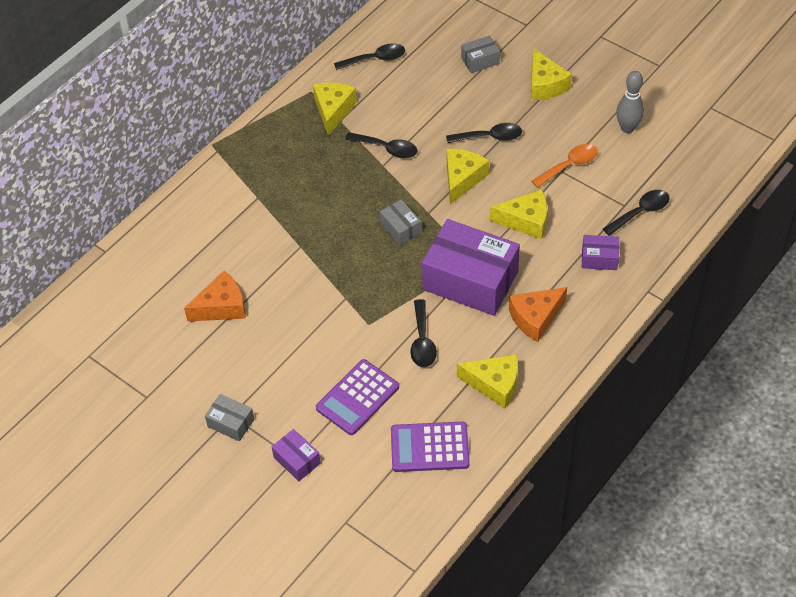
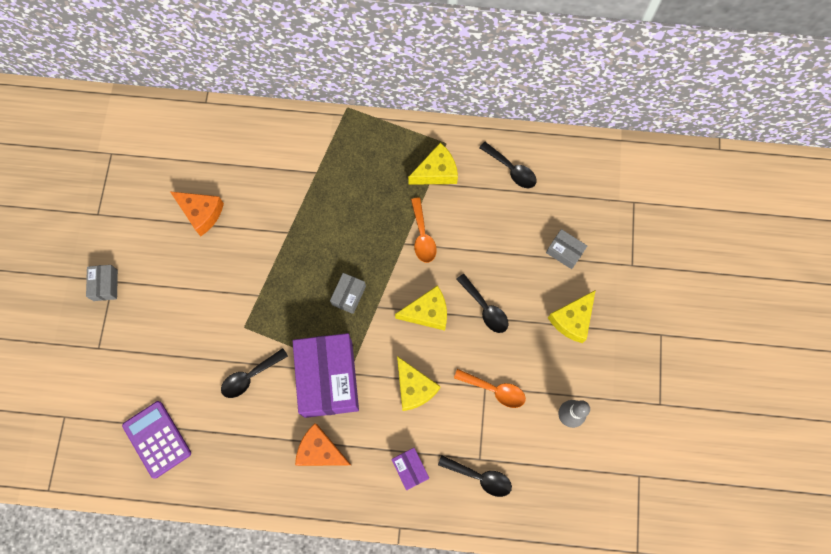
camera: 55 degrees right, 20 degrees up
purple box [272,429,321,481] -> none
purple calculator [316,359,399,435] -> none
black spoon [345,132,418,158] -> orange spoon [411,197,437,263]
yellow cheese [457,354,518,409] -> none

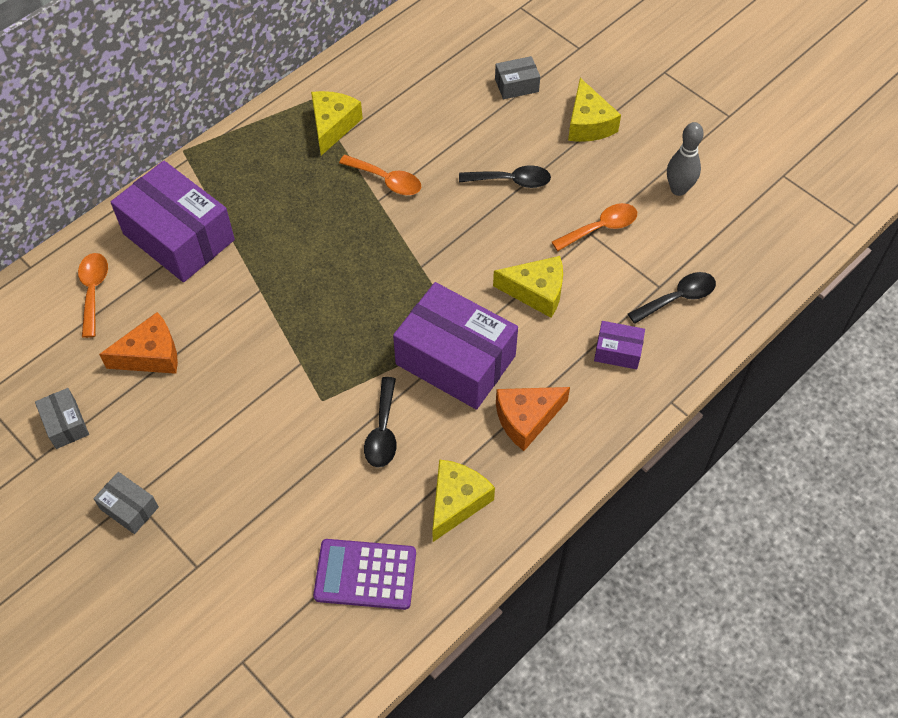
camera: 50 degrees left, 15 degrees down
grey box [330,273,366,314] -> grey box moved to [35,388,89,449]
yellow cheese [395,285,447,331] -> yellow cheese moved to [432,459,495,542]
black spoon [479,142,537,188] -> none
none -> orange spoon [78,253,108,338]
none -> purple box [111,161,235,282]

